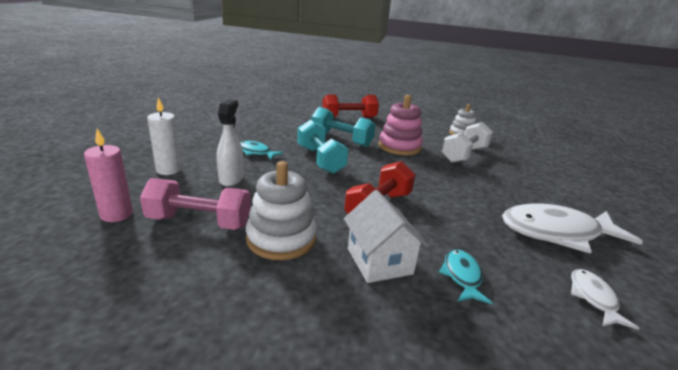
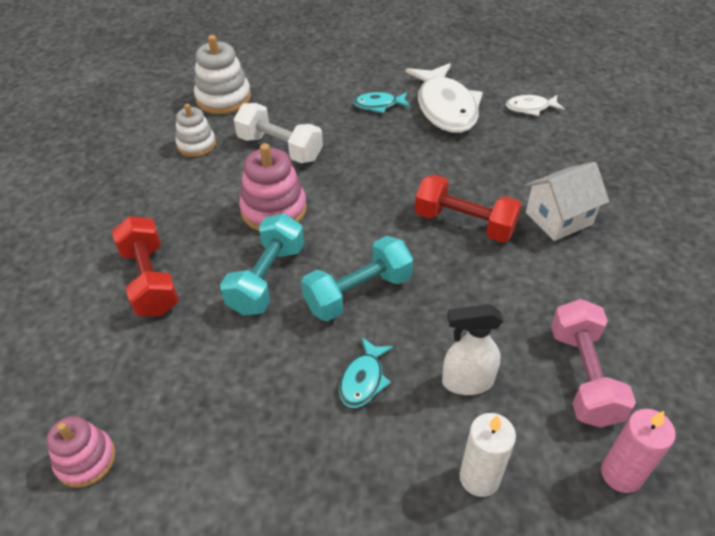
camera: 95 degrees left, 20 degrees up
white stacking toy [246,161,317,260] -> white stacking toy moved to [194,35,251,114]
turquoise fish [439,249,492,304] -> turquoise fish moved to [353,92,411,113]
none -> pink stacking toy [46,416,116,488]

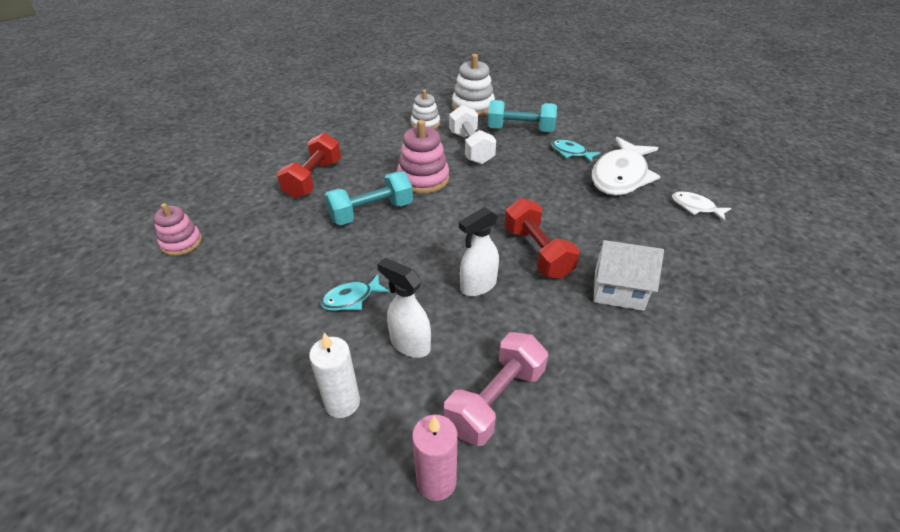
camera: 40 degrees right, 5 degrees down
turquoise dumbbell [301,236,413,321] -> turquoise dumbbell moved to [488,100,557,132]
none -> white spray bottle [459,207,499,296]

